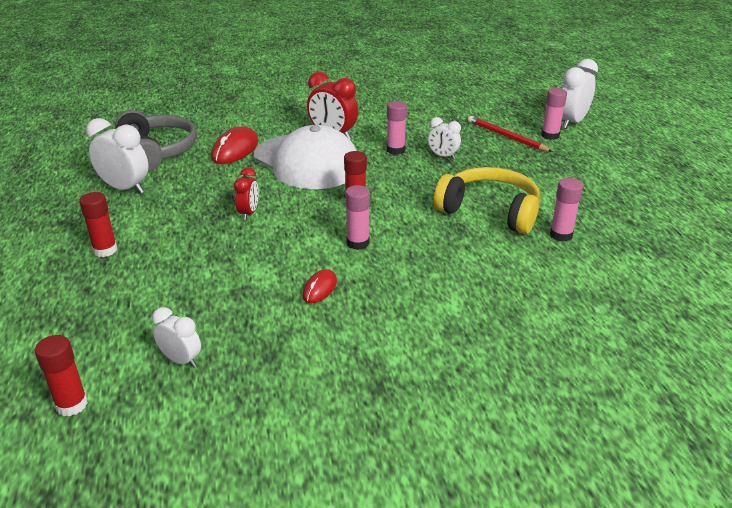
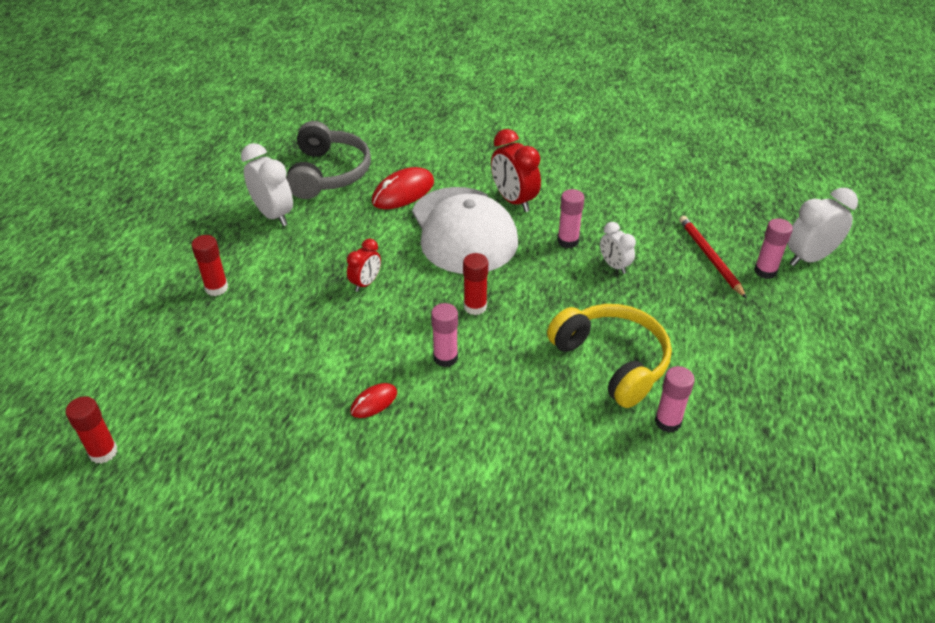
camera: 25 degrees right, 10 degrees up
white clock [152,307,201,368] -> none

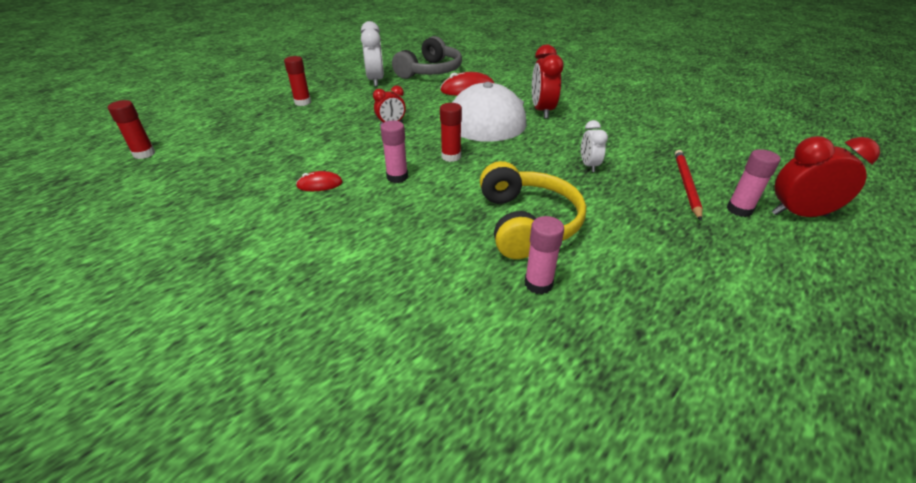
camera: 30 degrees right, 5 degrees down
pink glue stick [557,189,585,248] -> none
white clock [787,188,858,266] -> red clock [772,136,880,217]

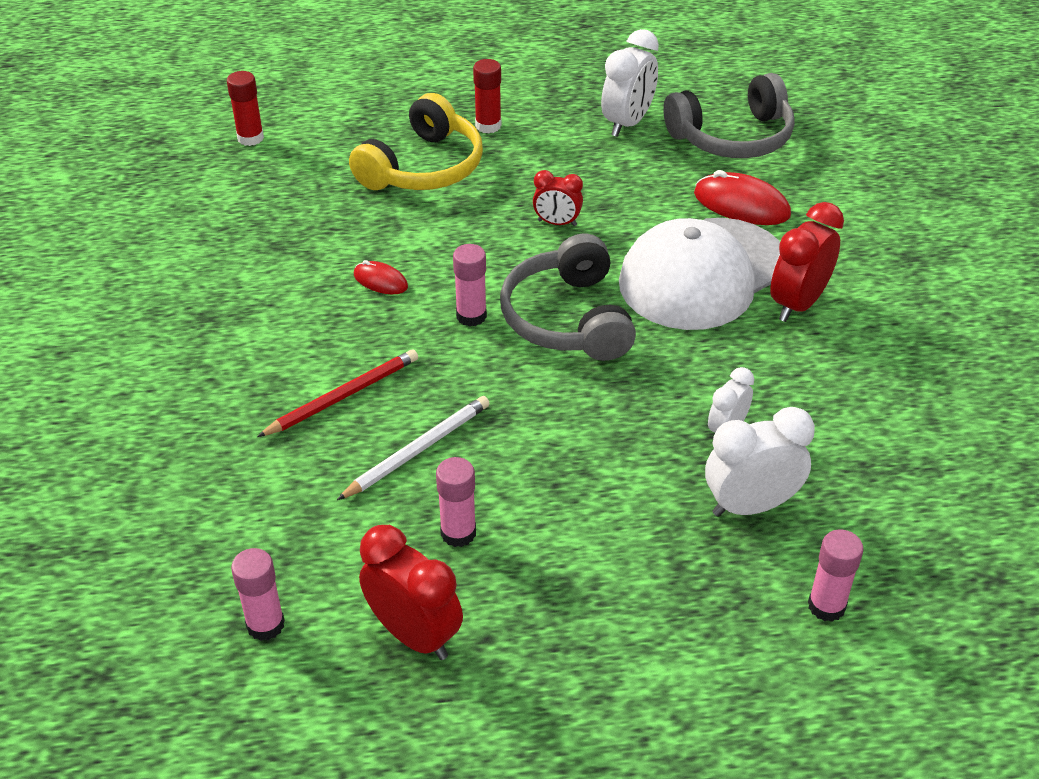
camera: 40 degrees right, 5 degrees up
red glue stick [440,103,462,162] -> grey headphones [500,234,636,361]
yellow headphones [480,161,586,259] -> yellow headphones moved to [349,93,483,190]
red pencil [675,150,703,221] -> red pencil moved to [257,349,418,437]
red clock [772,136,880,217] -> red clock moved to [359,525,463,660]
none -> pink glue stick [231,548,285,641]
none -> white pencil [337,396,490,500]
none -> white clock [705,407,815,517]

